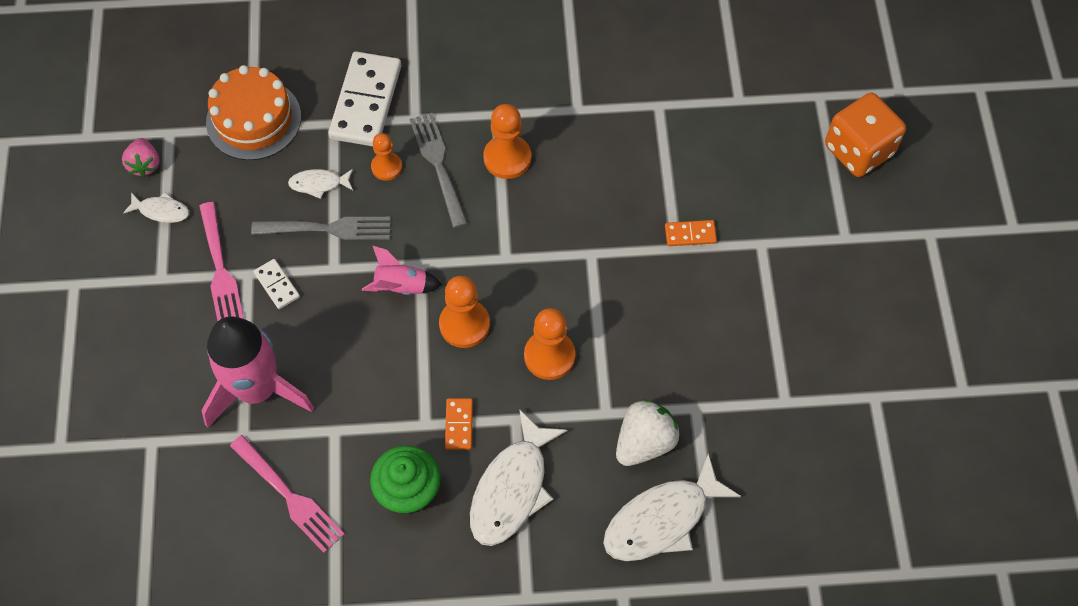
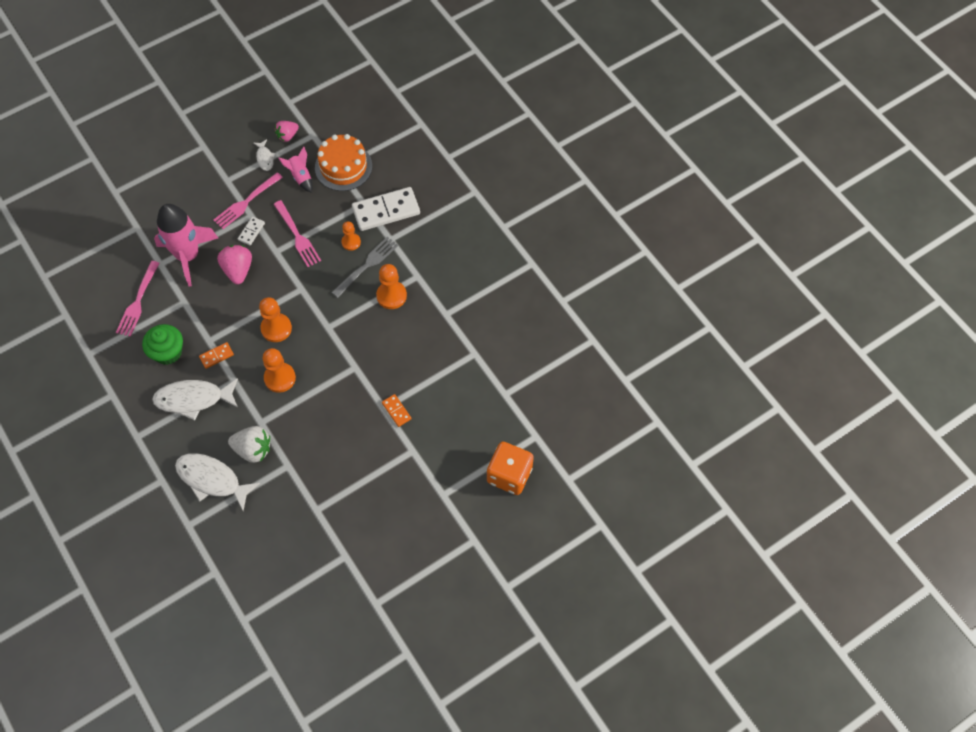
camera: 60 degrees right, 0 degrees up
grey fork [251,217,391,240] -> pink fork [274,200,321,267]
white fish [288,169,353,199] -> none
pink rocket [362,246,442,295] -> pink rocket moved to [278,147,313,192]
none -> pink strawberry [217,245,252,285]

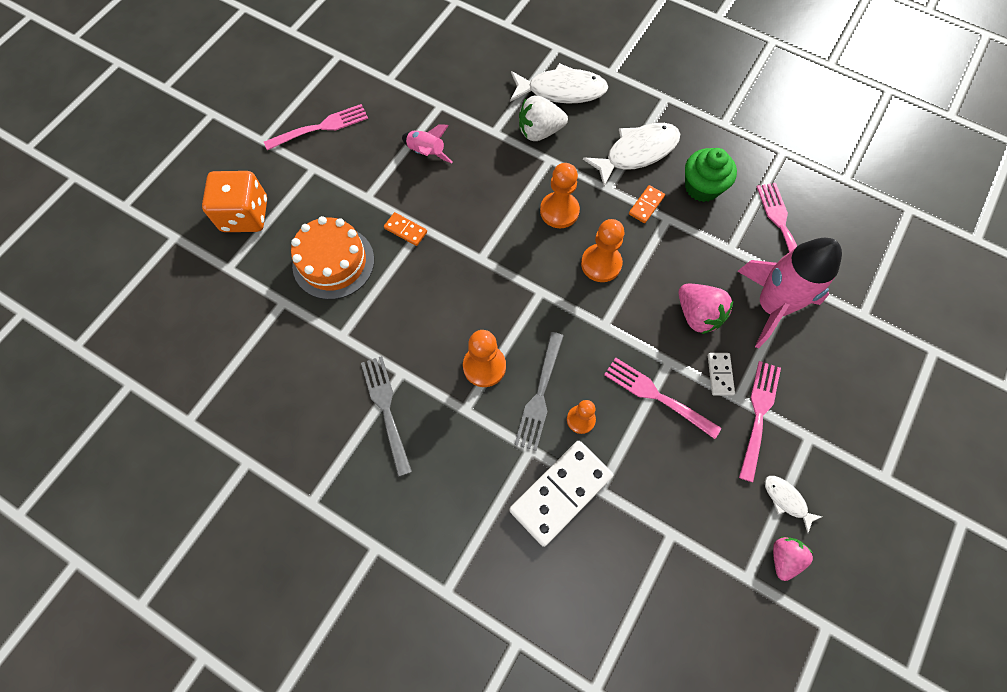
camera: 155 degrees right, 5 degrees up
pink rocket [278,147,313,192] -> pink rocket moved to [402,124,452,163]
orange cake [315,134,372,191] -> orange cake moved to [291,216,374,300]
none -> pink fork [264,104,368,150]
none -> grey fork [361,356,412,477]

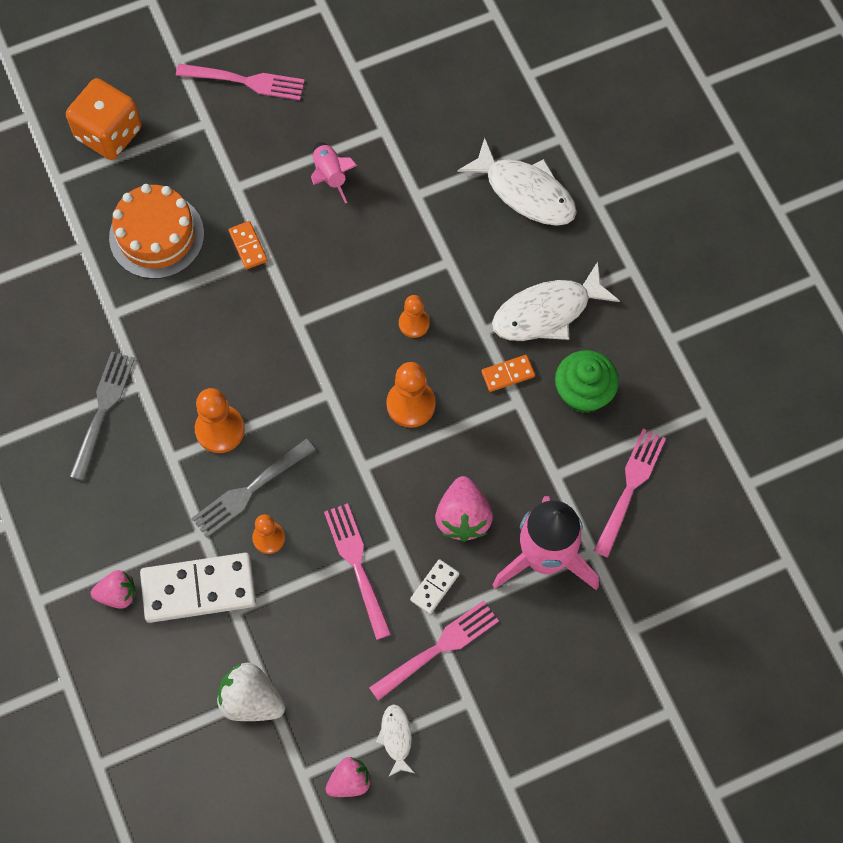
camera: 35 degrees right, 0 degrees up
white strawberry [519,96,568,141] -> white strawberry moved to [217,663,285,721]
orange pawn [540,163,580,228] -> orange pawn [399,295,430,338], size x0.64
white fish [583,123,680,186] -> white fish turned 150 degrees clockwise [492,262,620,341]
none -> pink strawberry [91,570,136,609]

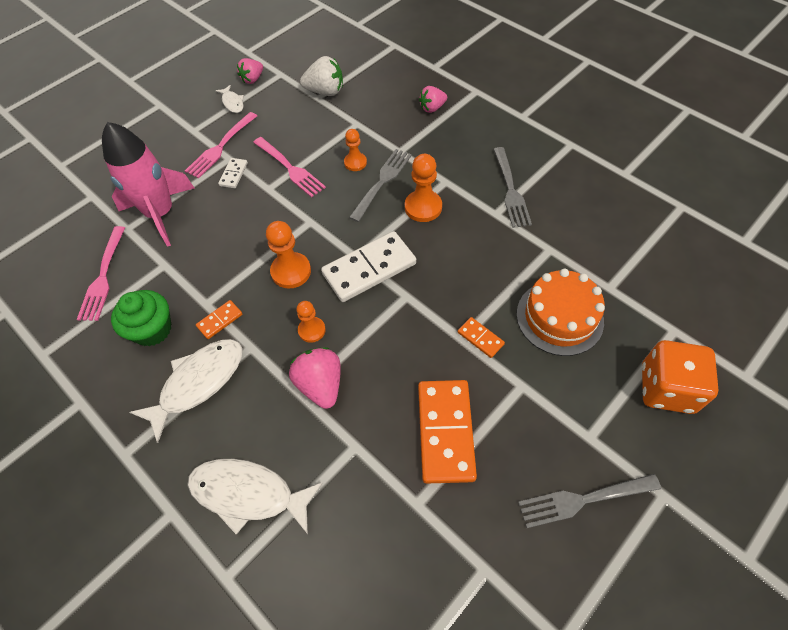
camera: 160 degrees right, 10 degrees down
white domino [140,553,256,623] -> white domino moved to [321,231,416,302]
pink fork [176,64,305,100] -> grey fork [518,474,661,528]
pink rocket [311,142,358,203] -> orange domino [418,380,477,483]
pink strawberry [435,476,493,542] -> pink strawberry moved to [289,347,341,409]

